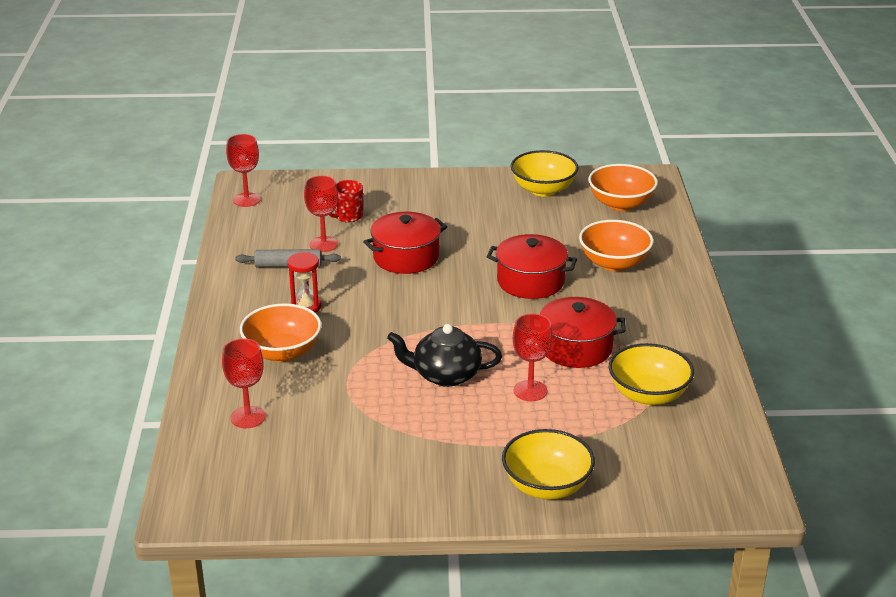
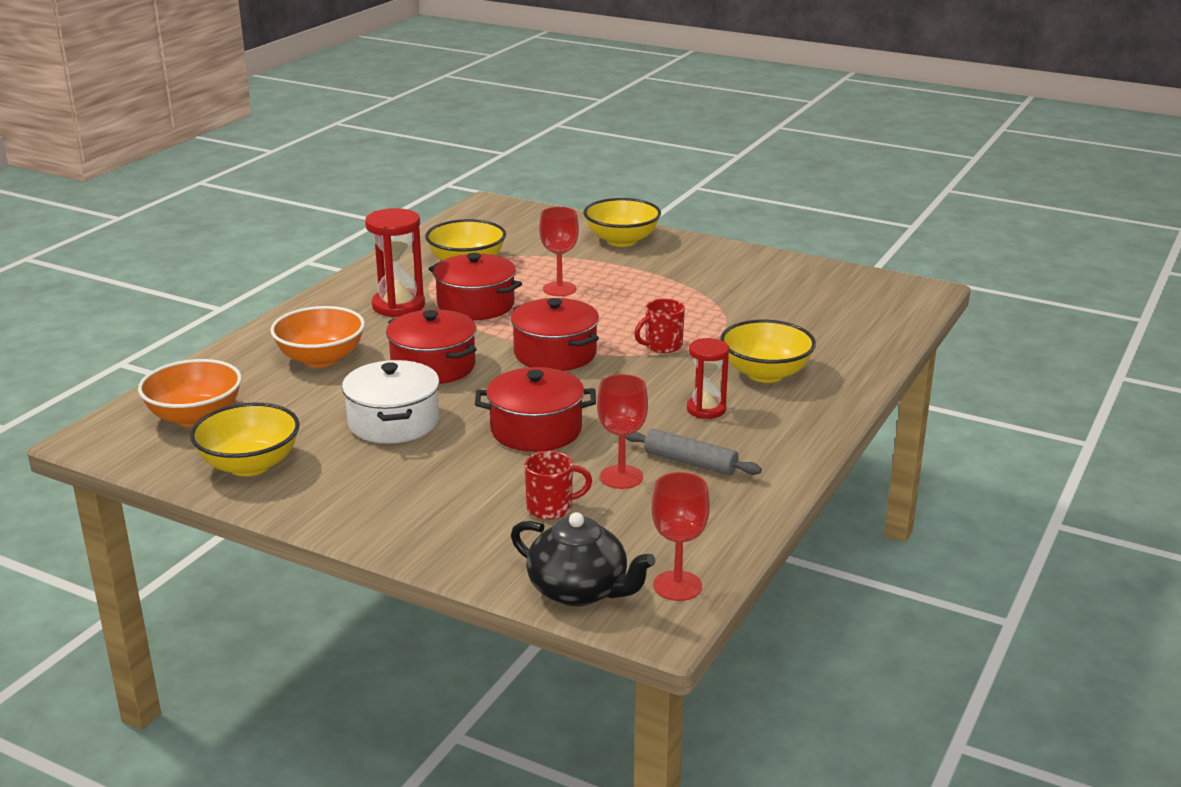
camera: 150 degrees left, 5 degrees down
red goblet [222,338,266,428] -> none
orange bowl [240,303,321,362] -> yellow bowl [720,320,816,383]
black teapot [387,324,502,387] -> black teapot moved to [511,512,655,606]
none -> white pot [342,360,440,444]
none -> red hourglass [365,208,425,317]
none -> red pot [511,298,599,371]
none -> red mug [634,299,685,353]

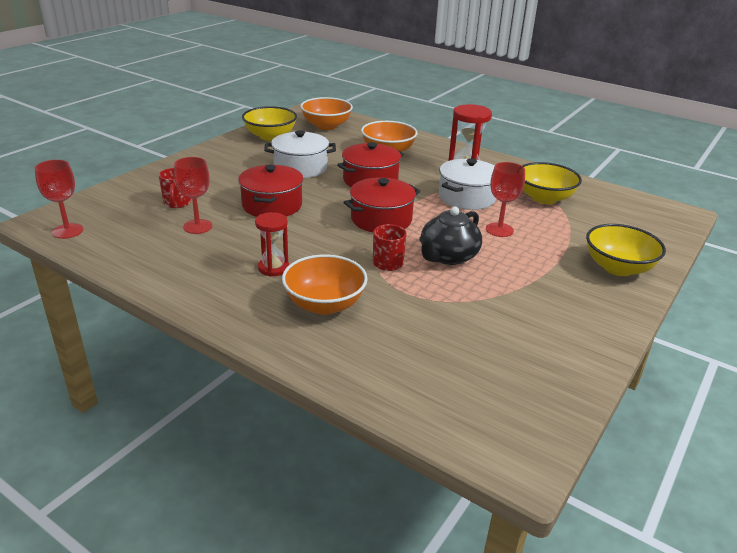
camera: 95 degrees right, 5 degrees up
red pot [429,253,522,320] -> white pot [439,158,496,210]
black teapot [511,512,655,606] -> black teapot moved to [419,207,482,265]
grey rolling pin [625,429,762,475] -> none
yellow bowl [720,320,816,383] -> orange bowl [282,254,368,315]

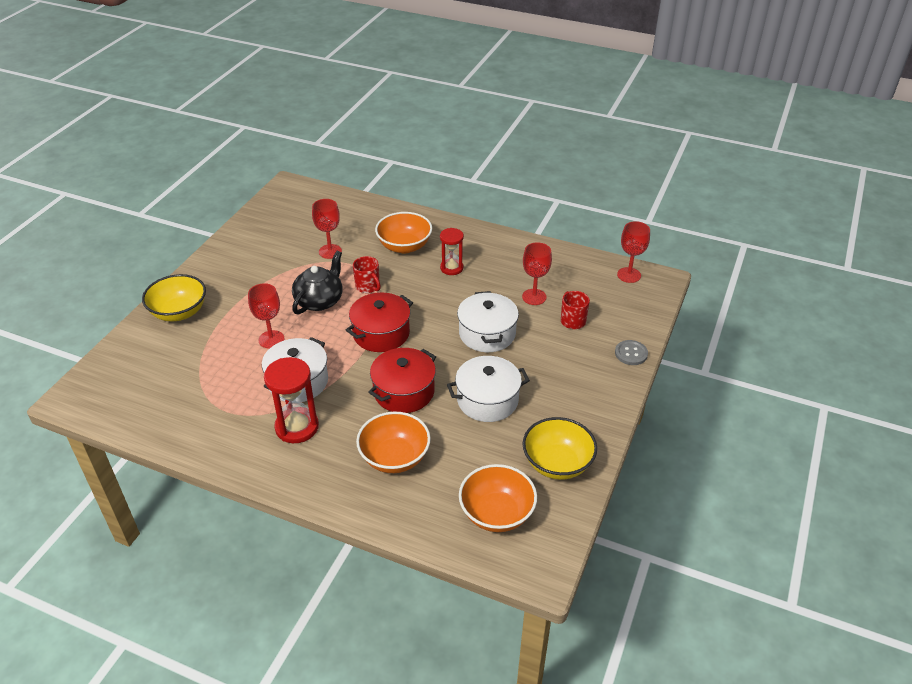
camera: 170 degrees right, 10 degrees up
red pot [238,165,303,217] -> white pot [457,291,519,352]
yellow bowl [522,162,582,204] -> none
none -> red goblet [312,199,342,259]
none -> grey button [615,340,648,365]

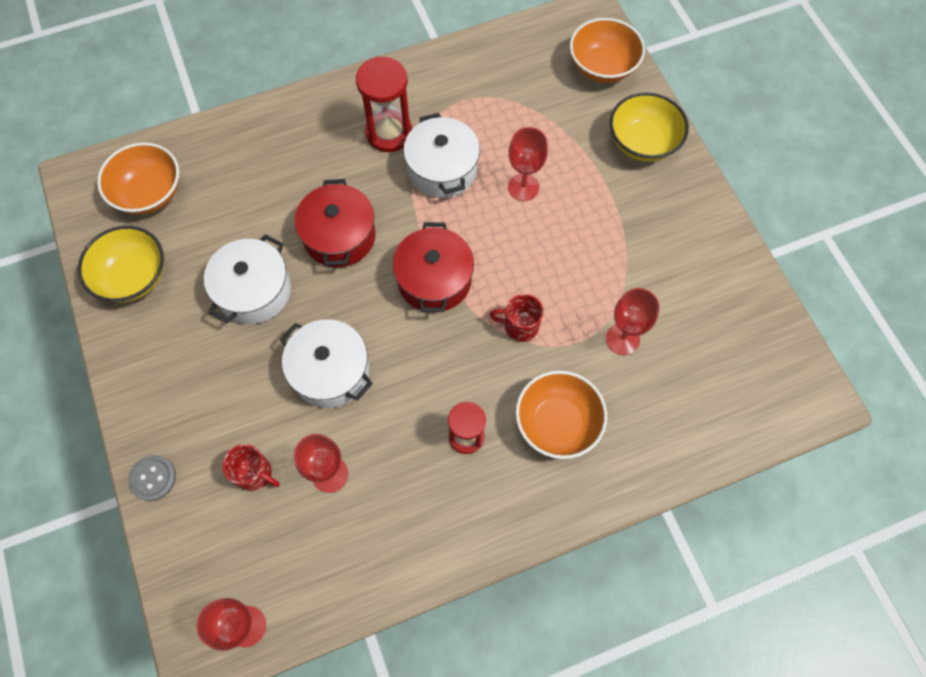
camera: 135 degrees right, 25 degrees up
black teapot [292,251,343,315] -> none
orange bowl [356,412,431,473] -> orange bowl moved to [570,18,645,83]

